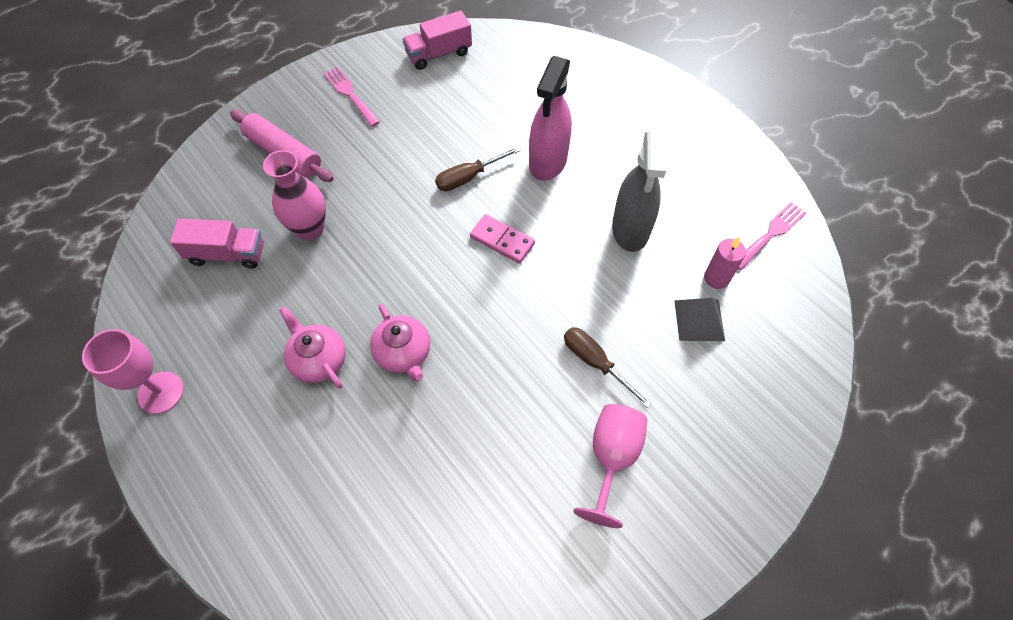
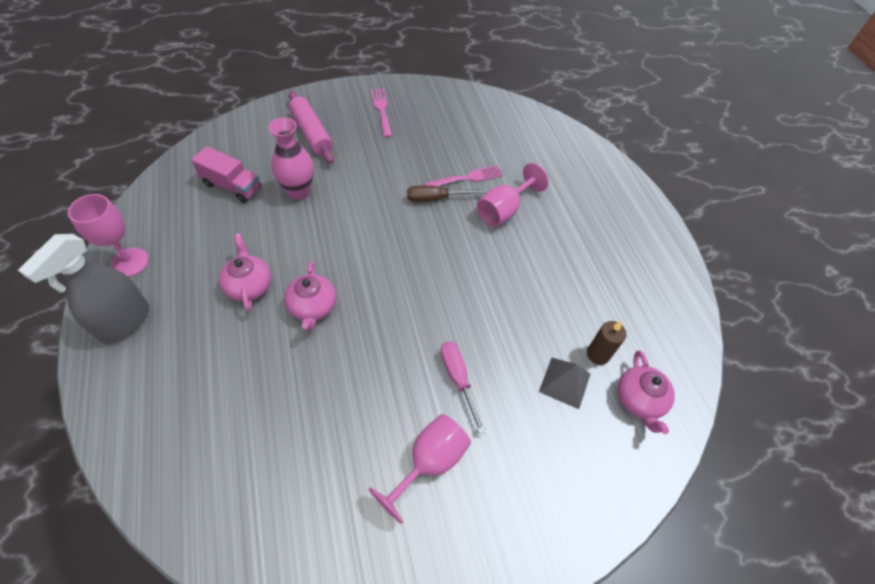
camera: 20 degrees right, 5 degrees down
pink truck [402,11,472,70] -> none
pink domino [470,214,535,263] -> none
pink spray bottle [529,56,572,181] -> pink goblet [477,163,549,227]
brown screwdriver [564,327,652,408] -> pink screwdriver [440,341,485,434]
grey spray bottle [612,129,666,252] -> grey spray bottle moved to [18,234,149,344]
pink candle [704,237,746,289] -> brown candle [587,321,627,365]
pink fork [738,202,806,270] -> pink fork moved to [424,165,503,186]
none -> pink teapot [618,350,675,434]

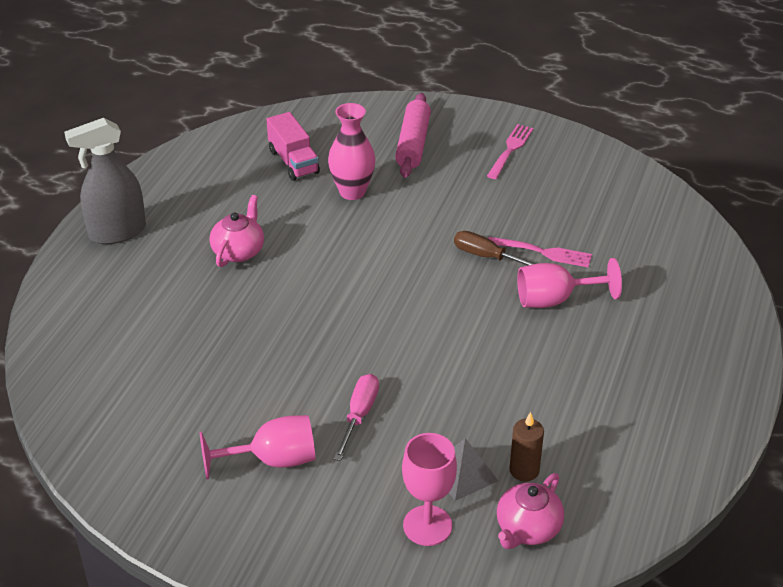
camera: 40 degrees right, 15 degrees down
pink goblet [68,194,149,277] -> pink goblet moved to [402,433,457,546]
pink teapot [284,261,336,331] -> none

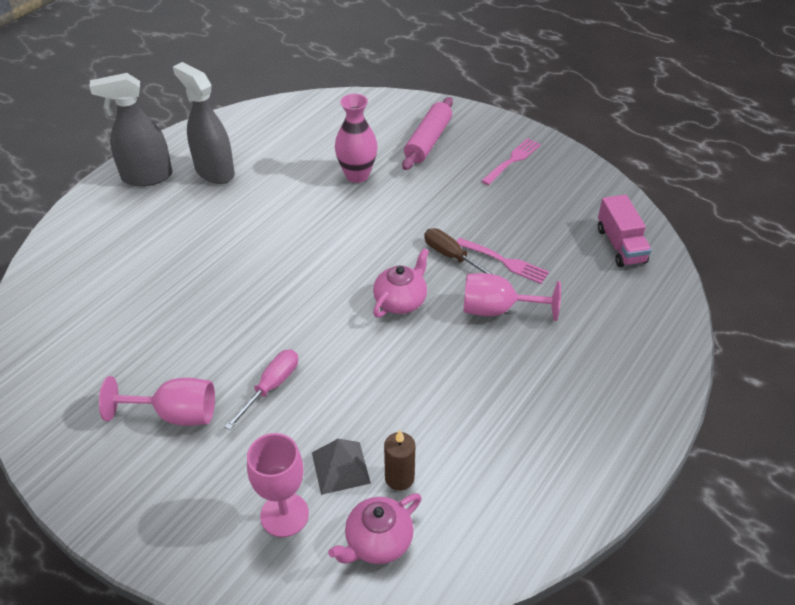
camera: 15 degrees right, 5 degrees up
pink teapot [210,195,264,267] -> pink teapot moved to [373,248,429,317]
pink truck [266,112,320,181] -> pink truck moved to [598,195,652,267]
none -> grey spray bottle [173,62,235,184]

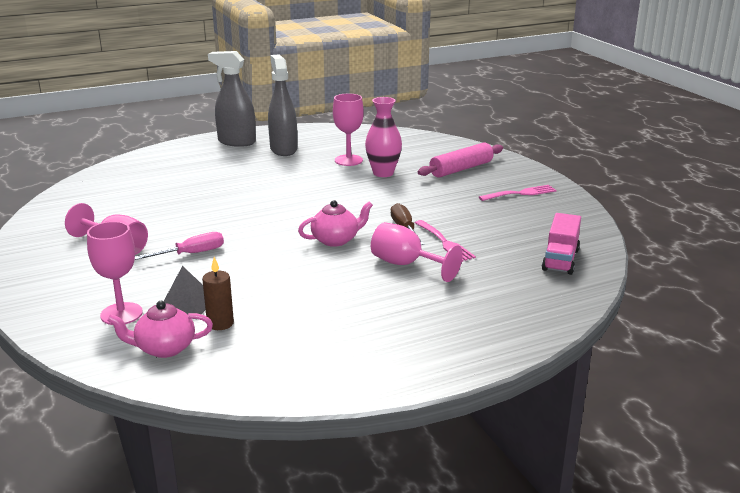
camera: 30 degrees right, 20 degrees down
none -> pink goblet [333,94,364,166]

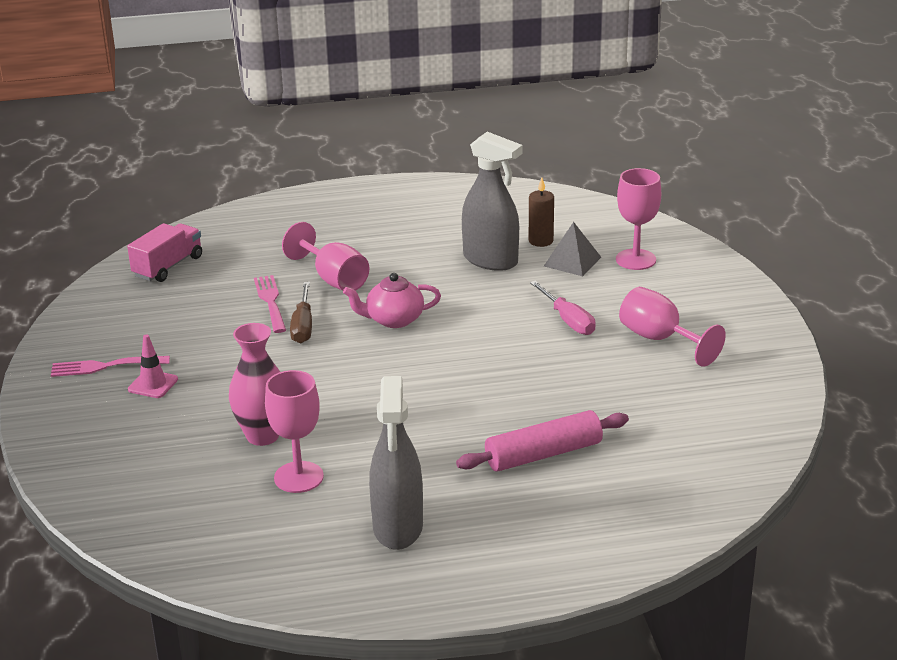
camera: 165 degrees left, 5 degrees up
pink teapot [107,301,213,358] -> none
pink screwdriver [135,232,224,260] -> pink screwdriver turned 105 degrees counterclockwise [530,281,596,335]
grey spray bottle [208,51,256,147] -> grey spray bottle moved to [462,132,523,271]
pink rolling pin [418,142,503,178] -> pink rolling pin moved to [456,410,629,472]
none -> pink traffic cone [128,334,178,398]

